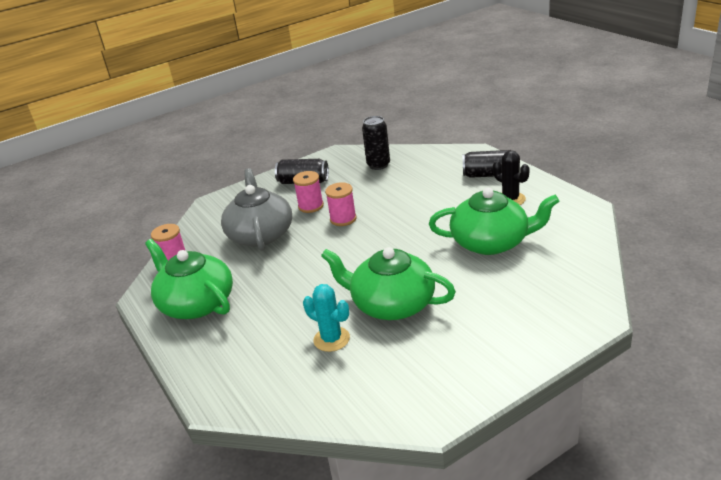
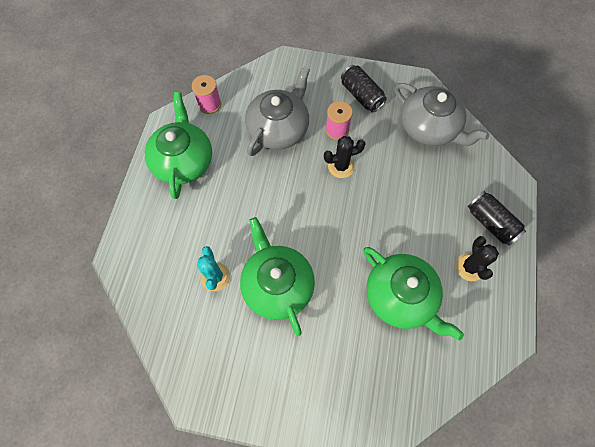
camera: 40 degrees right, 35 degrees up
pink spool [325,182,356,226] -> black cactus [324,136,366,178]
black can [362,116,390,170] -> grey teapot [394,83,490,146]

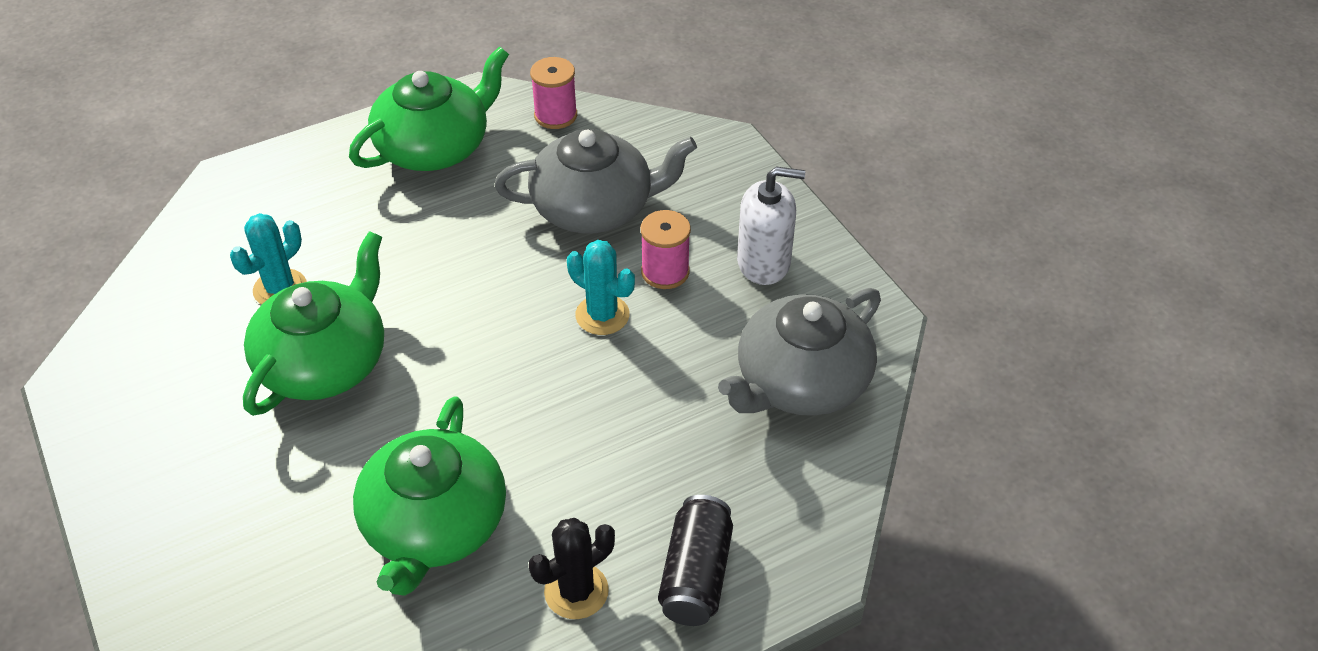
camera: 50 degrees right, 20 degrees down
black cactus [324,136,366,178] -> turquoise cactus [567,240,635,335]
black can [341,65,387,112] -> white soap dispenser [737,167,805,285]
grey teapot [394,83,490,146] -> grey teapot turned 45 degrees clockwise [718,288,881,416]

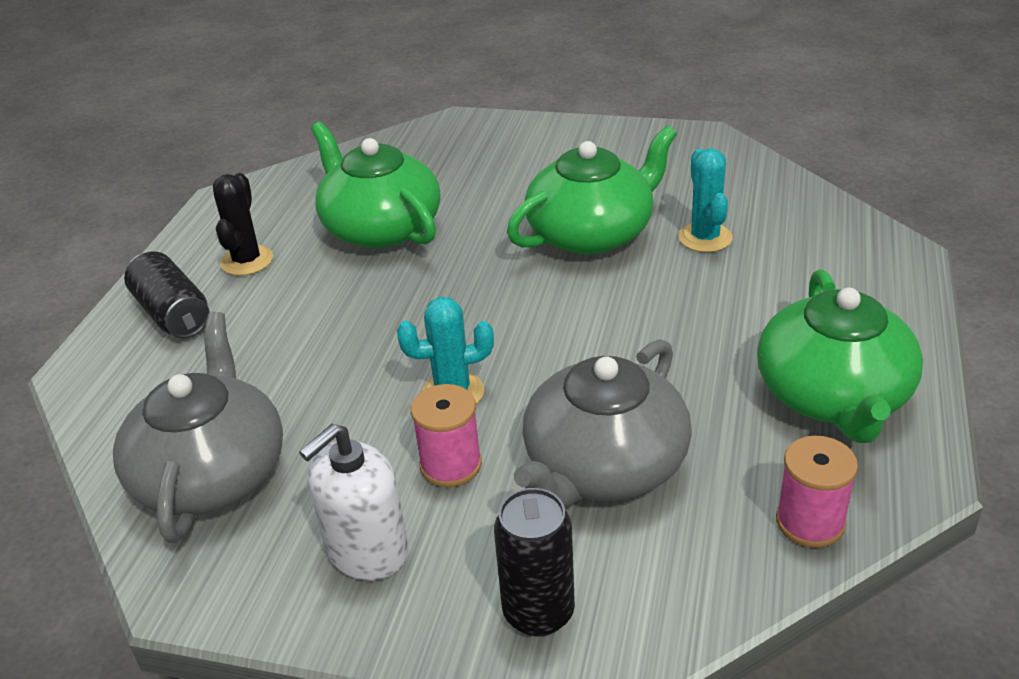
camera: 135 degrees right, 10 degrees down
green teapot [243,231,384,416] -> green teapot turned 105 degrees counterclockwise [507,125,677,255]
none -> black can [494,488,575,637]

